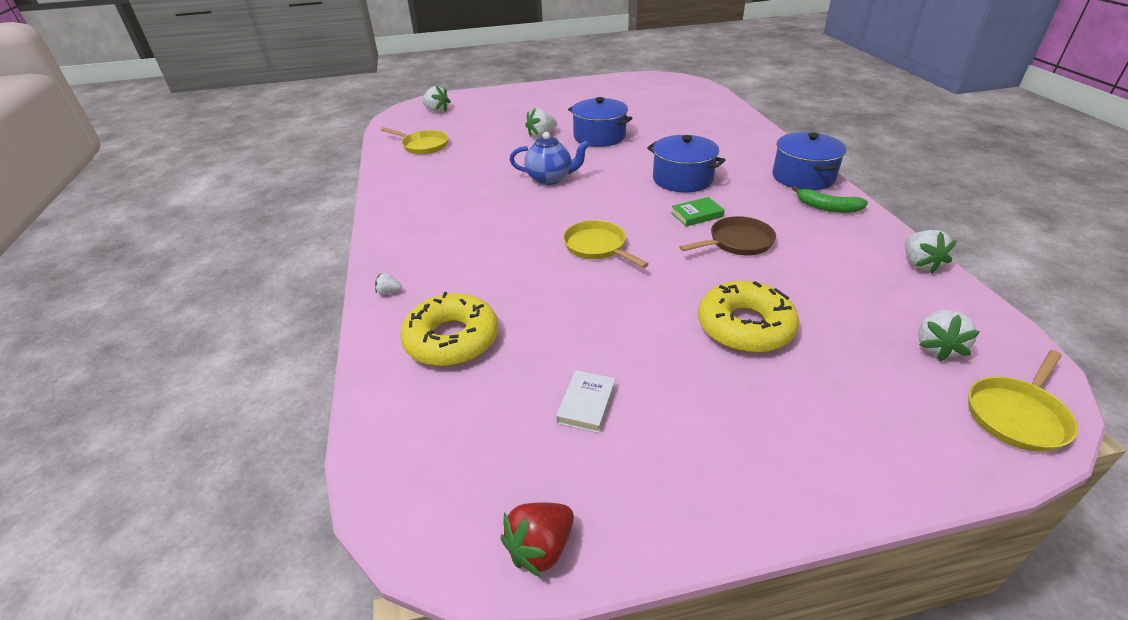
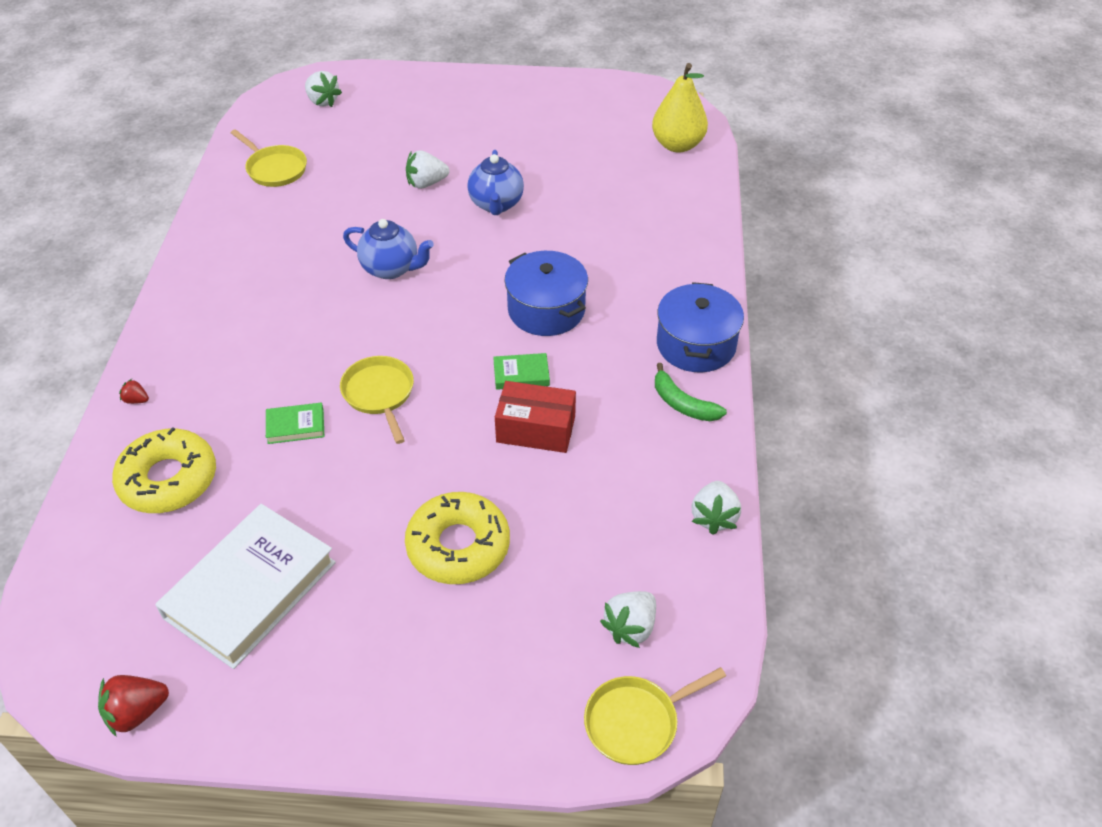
camera: 15 degrees right, 10 degrees up
white strawberry [375,272,402,295] -> red strawberry [119,379,149,404]
white book [556,370,615,433] -> white book [155,504,336,669], size x2.32
blue pot [568,97,633,147] -> blue teapot [467,150,524,215]
brown pan [680,216,776,255] -> red box [495,381,576,453]
none -> green book [266,403,324,444]
none -> yellow pear [652,63,708,153]

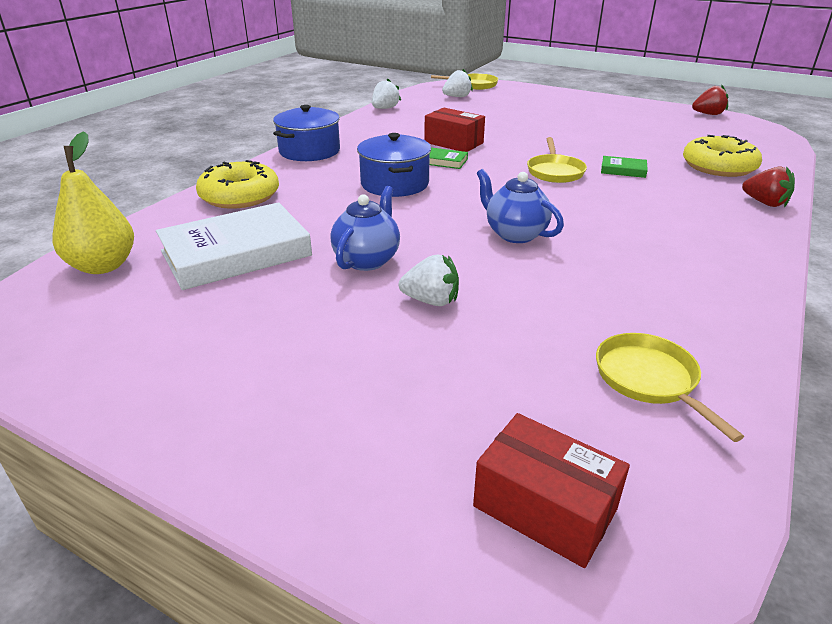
camera: 155 degrees left, 15 degrees down
red strawberry [119,379,149,404] -> red strawberry [742,166,795,207], size x1.87
white book [155,504,336,669] -> white book moved to [156,202,312,290]
white strawberry [305,71,342,107] -> red box [473,413,630,568]
yellow donut [405,492,510,584] -> yellow donut moved to [196,160,279,209]
green banana [655,363,727,421] -> none

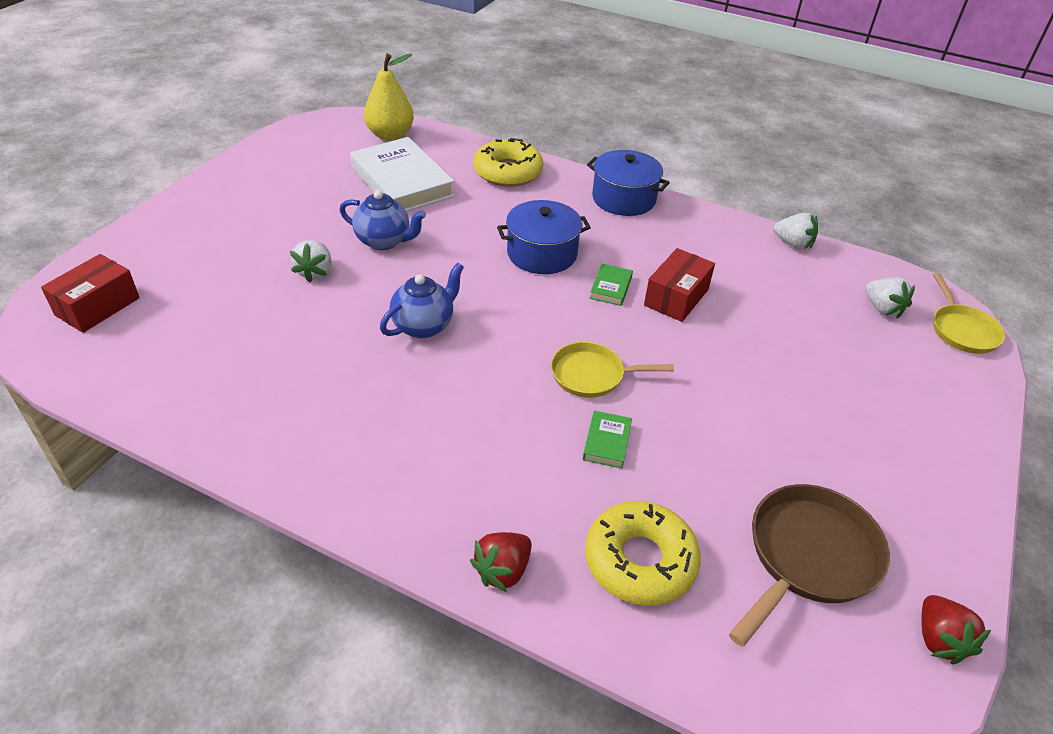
camera: 85 degrees right, 10 degrees up
yellow pan [596,333,744,442] -> none
none -> brown pan [729,484,890,647]

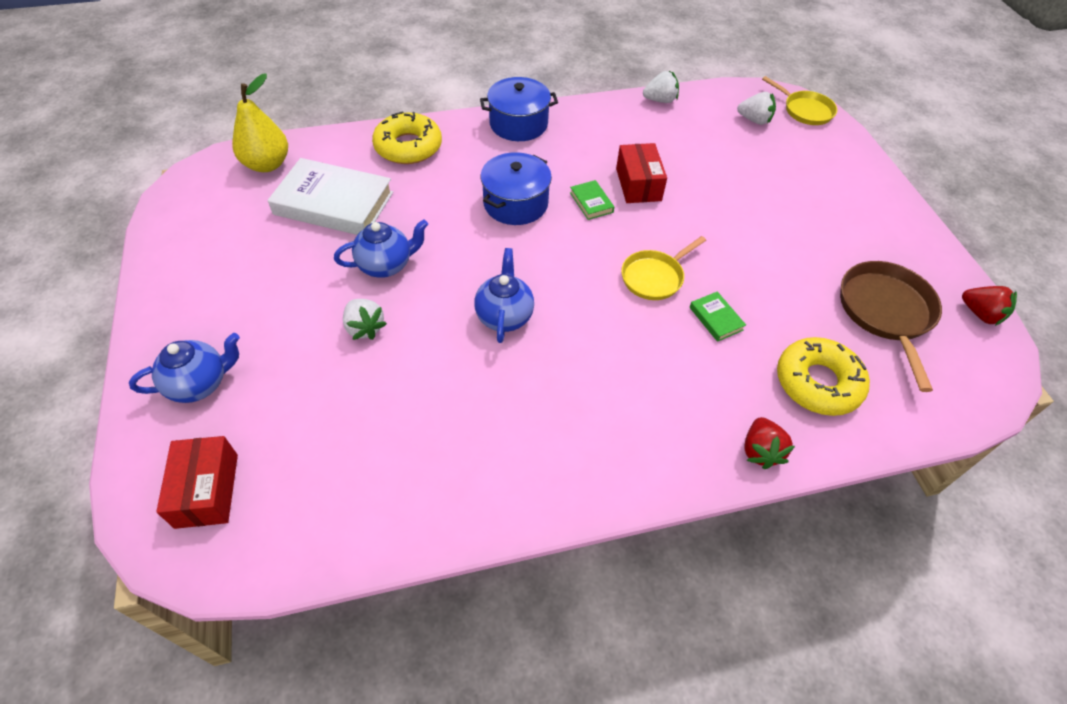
camera: 40 degrees left, 10 degrees up
none -> blue teapot [129,333,240,403]

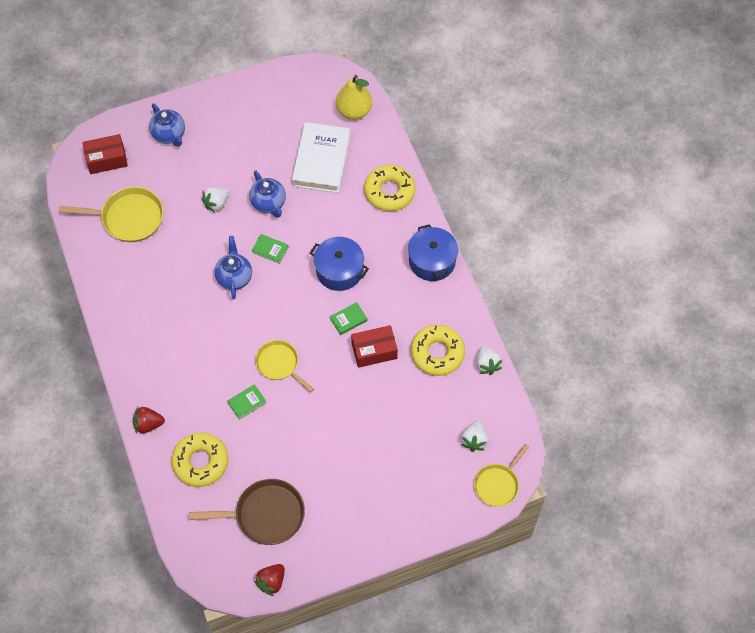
camera: 85 degrees right, 10 degrees up
blue teapot [474,248,534,343] -> blue teapot turned 90 degrees counterclockwise [214,236,252,299]
none -> yellow pan [59,187,163,242]
none -> green book [252,234,289,264]
none -> yellow donut [411,325,465,376]

